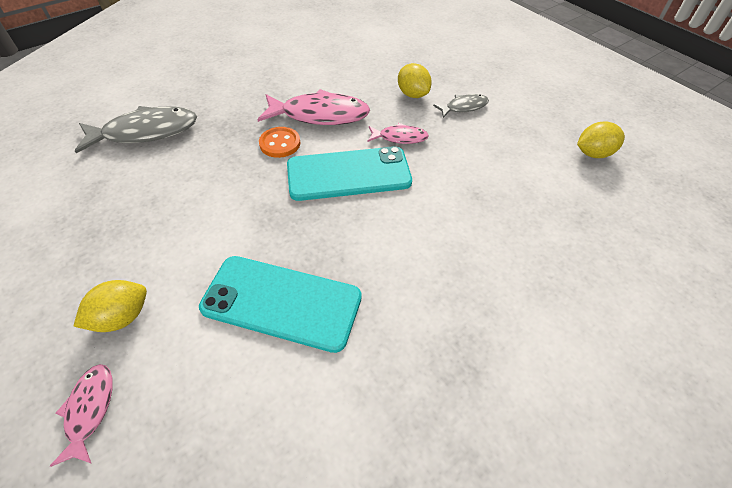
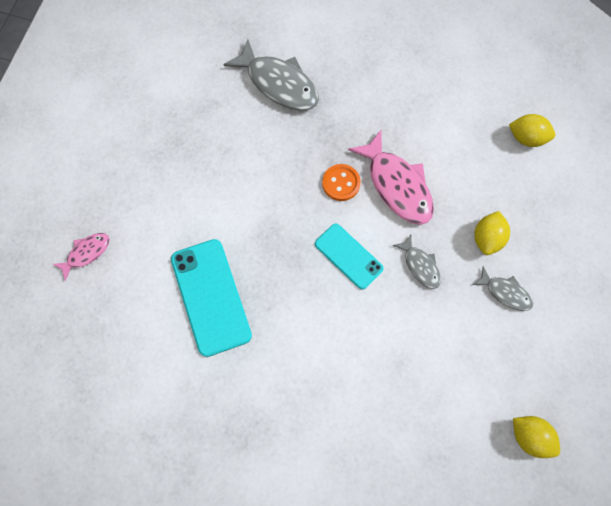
camera: 55 degrees right, 20 degrees up
yellow lemon [73,280,147,332] -> yellow lemon moved to [509,114,555,147]
turquoise phone [287,146,412,201] -> turquoise phone [315,224,383,290], size x0.63
pink fish [368,123,429,144] -> grey fish [393,235,441,289]

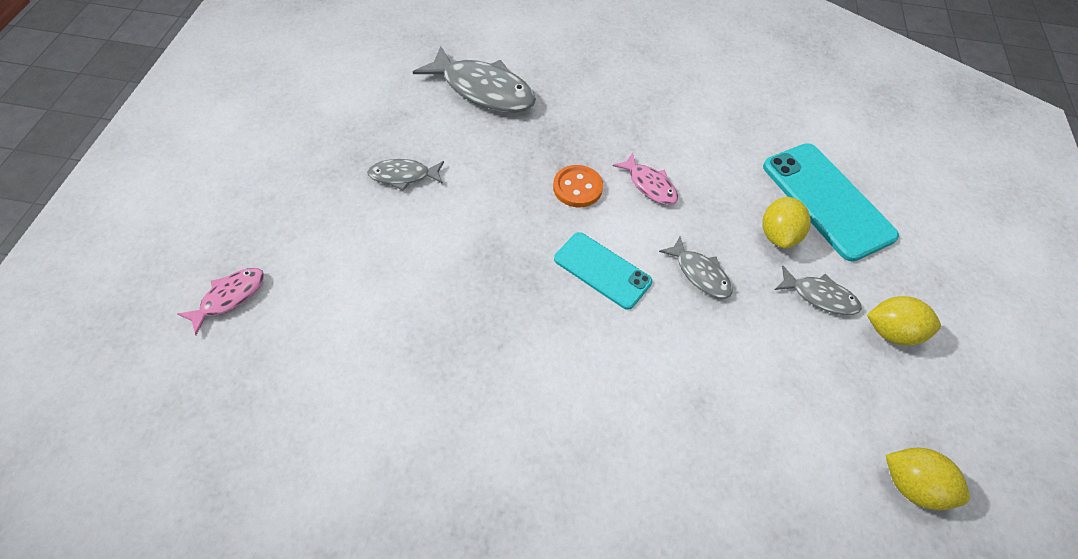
camera: 10 degrees left, 15 degrees down
turquoise phone [171,239,252,357] -> turquoise phone moved to [763,143,899,262]
pink fish [348,130,434,225] -> pink fish [613,153,678,205], size x0.53
yellow lemon [509,114,555,147] -> yellow lemon moved to [867,296,941,346]
none -> grey fish [367,159,444,191]

